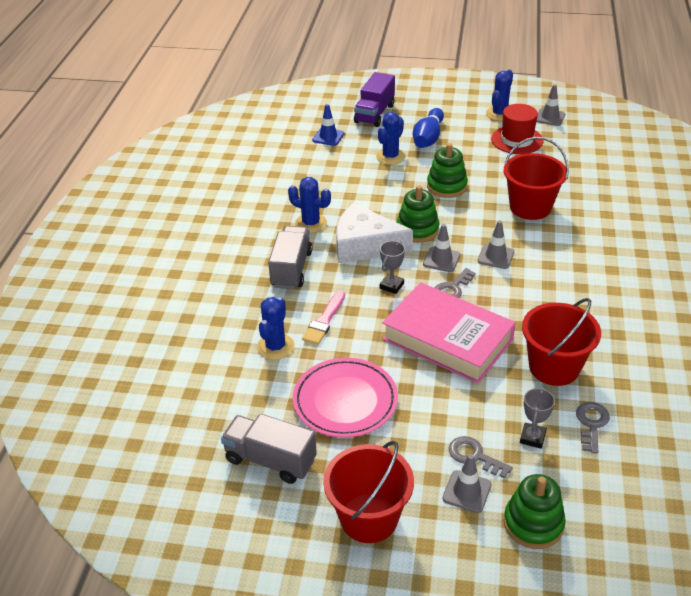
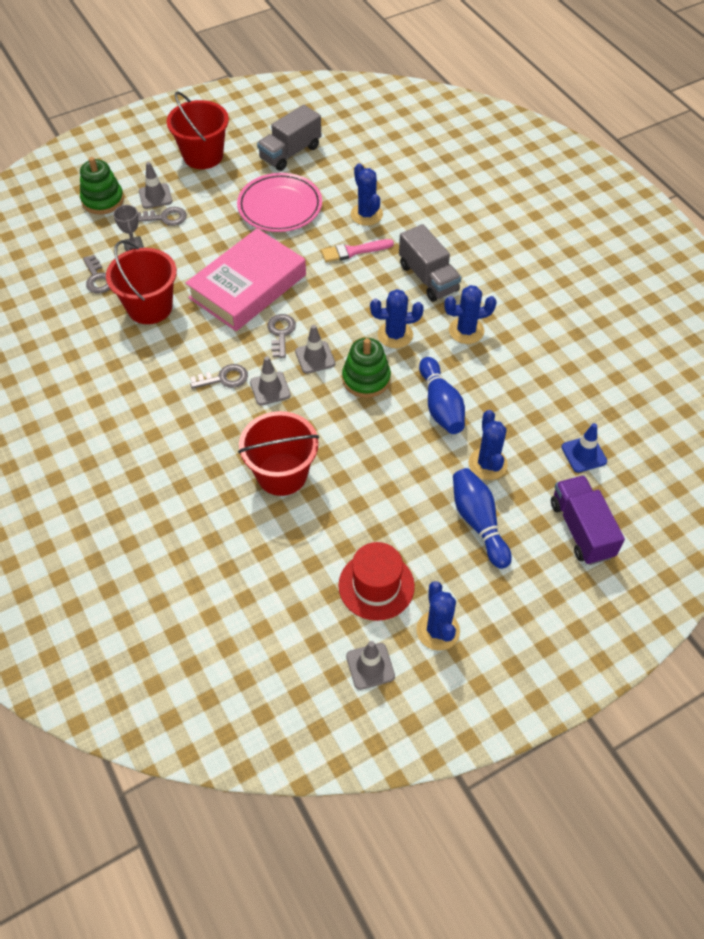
camera: 140 degrees right, 15 degrees up
grey truck [221,414,317,484] -> grey truck turned 150 degrees clockwise [257,105,321,171]
pink brush [302,290,345,345] -> pink brush turned 90 degrees counterclockwise [321,239,394,262]
white cheese [336,203,413,263] -> blue cactus [370,289,424,348]
grey trophy [380,241,405,294] -> none
pink book [382,282,516,384] -> pink book turned 45 degrees counterclockwise [185,228,306,331]
green stacking toy [427,143,468,198] -> none
none -> grey key [190,364,248,389]
none -> blue bowling pin [419,357,465,434]

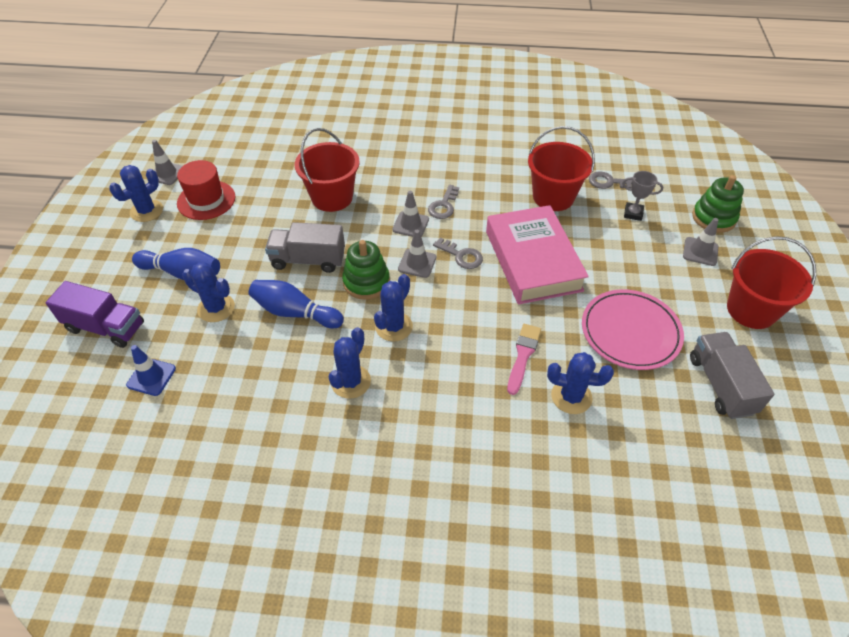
camera: 125 degrees right, 5 degrees down
grey key [138,207,187,226] -> none
grey truck [399,224,461,302] -> grey truck moved to [265,222,345,273]
blue cactus [416,581,460,651] -> blue cactus turned 75 degrees counterclockwise [109,165,163,222]

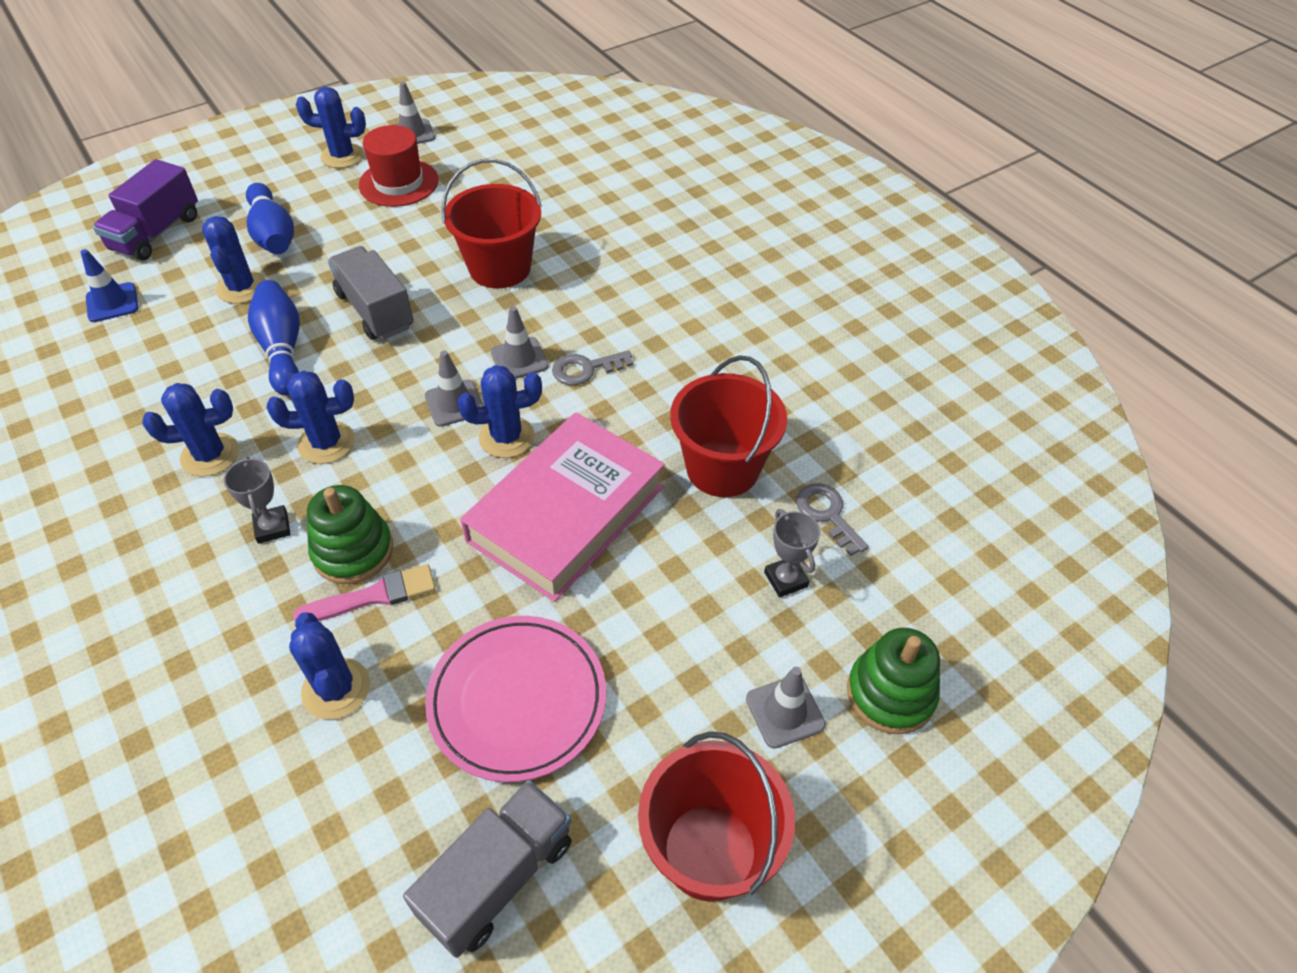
camera: 50 degrees right, 0 degrees up
purple truck [46,281,144,348] -> purple truck turned 45 degrees clockwise [93,159,198,261]
green stacking toy [342,240,390,300] -> green stacking toy moved to [307,485,393,584]
grey key [433,238,483,269] -> blue cactus [457,365,542,458]
none -> grey trophy [224,457,291,544]

